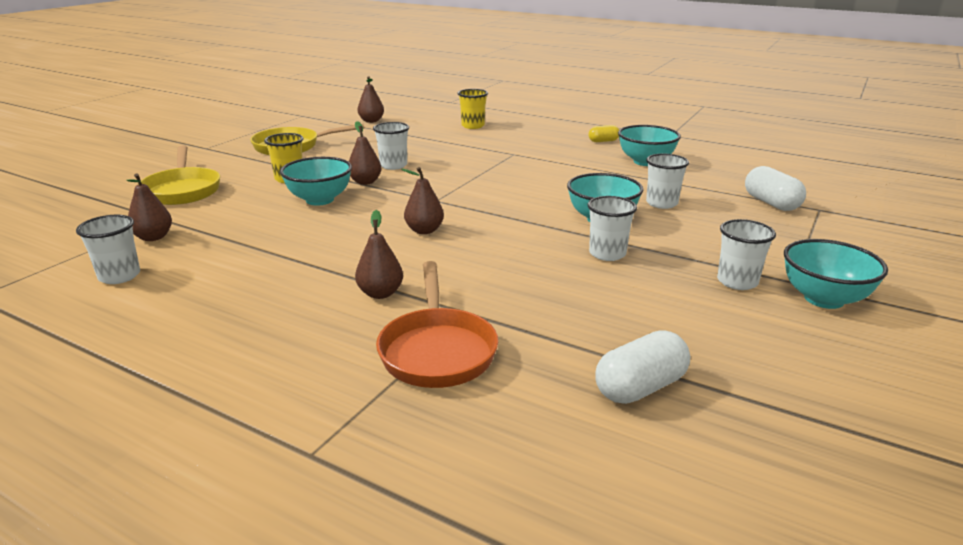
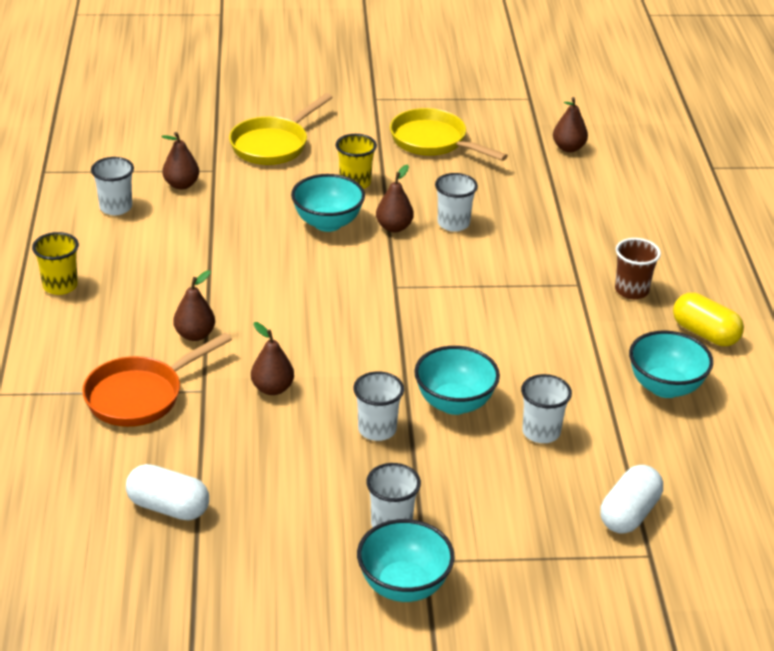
camera: 55 degrees right, 10 degrees up
brown pear [401,167,444,234] -> brown pear moved to [251,322,294,395]
yellow cup [458,89,488,129] -> yellow cup moved to [32,232,79,295]
yellow capsule [588,125,619,142] -> yellow capsule [673,293,744,346], size x1.64
none -> brown cup [615,238,661,299]

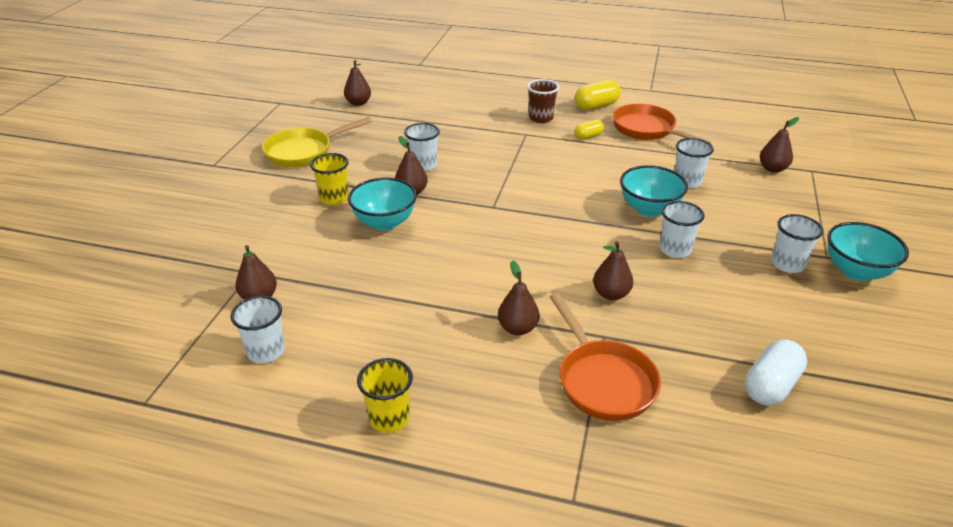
camera: 70 degrees left, 0 degrees up
yellow pan [229,93,333,165] -> none
white capsule [600,465,663,534] -> brown pear [760,117,799,173]
turquoise bowl [629,330,713,398] -> orange pan [613,104,711,144]
none -> yellow capsule [575,119,604,140]

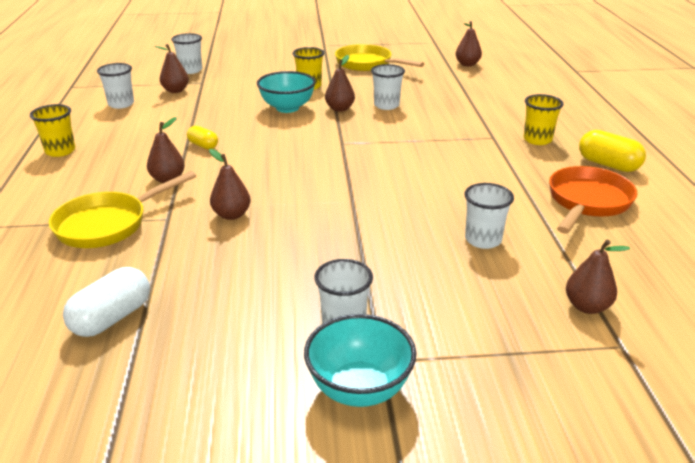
camera: 70 degrees right, 5 degrees down
brown cup [527,79,559,123] -> yellow cup [524,94,564,145]
orange pan [550,293,661,421] -> yellow pan [49,171,196,248]
yellow capsule [575,119,604,140] -> yellow capsule moved to [187,126,218,149]
turquoise bowl [620,165,688,217] -> none
white cup [659,201,705,258] -> white cup moved to [171,33,202,74]
white capsule [745,339,807,406] -> white capsule turned 75 degrees counterclockwise [63,267,150,337]

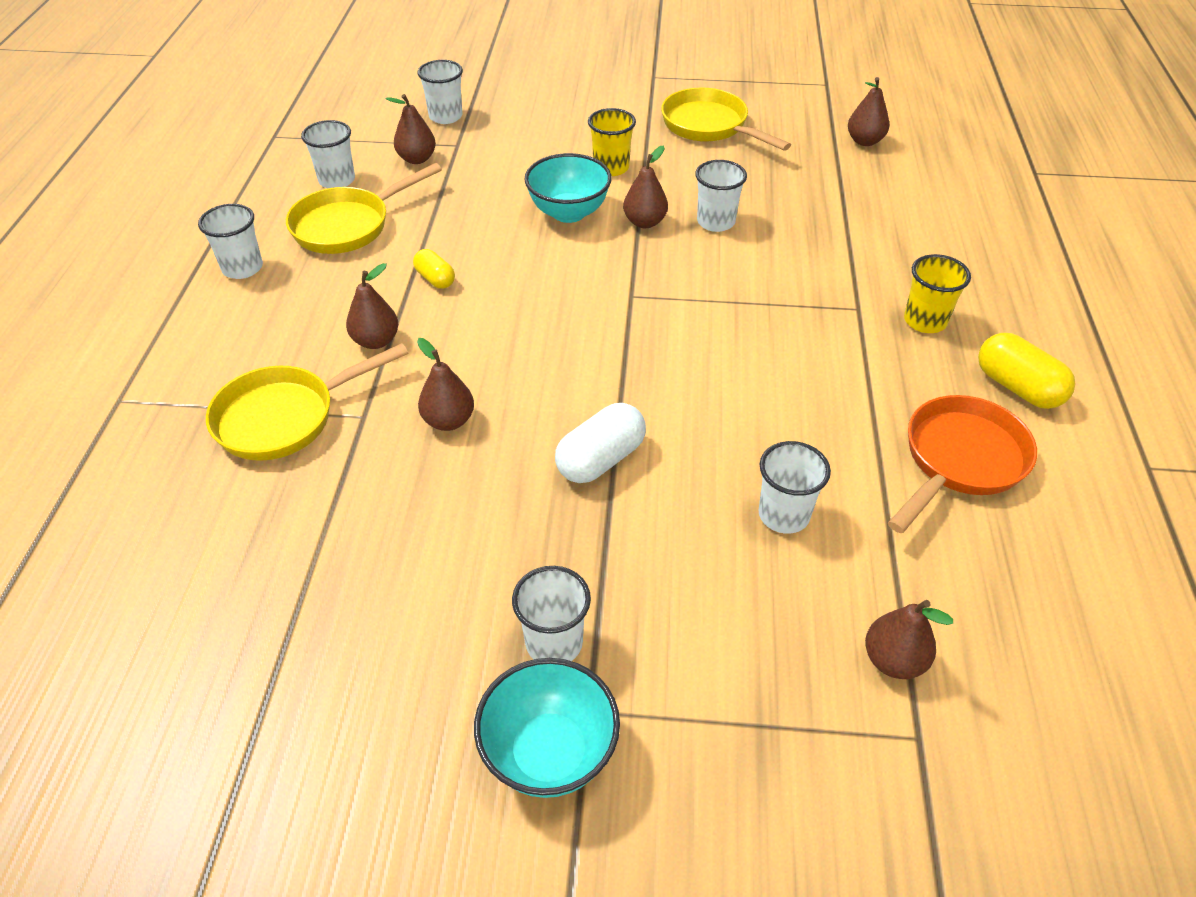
camera: 10 degrees right, 15 degrees up
yellow cup [30,104,75,157] -> white cup [198,204,263,279]
white capsule [63,267,150,337] -> white capsule moved to [555,403,646,483]
none -> yellow pan [286,163,442,254]

